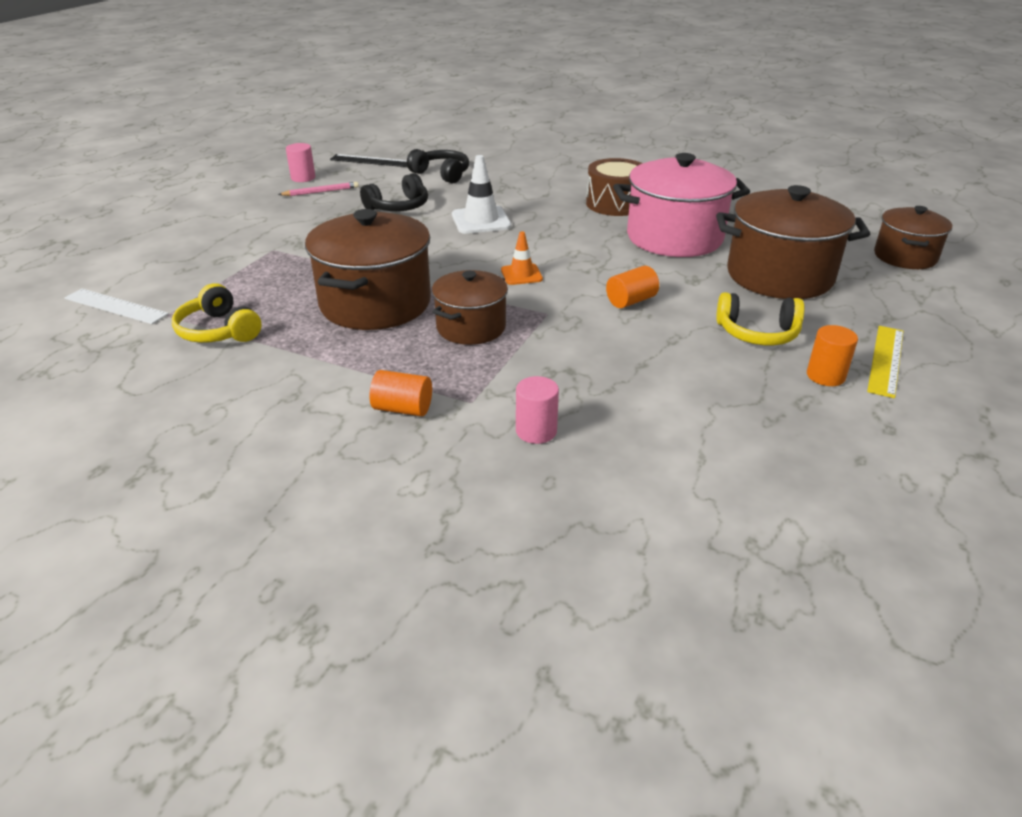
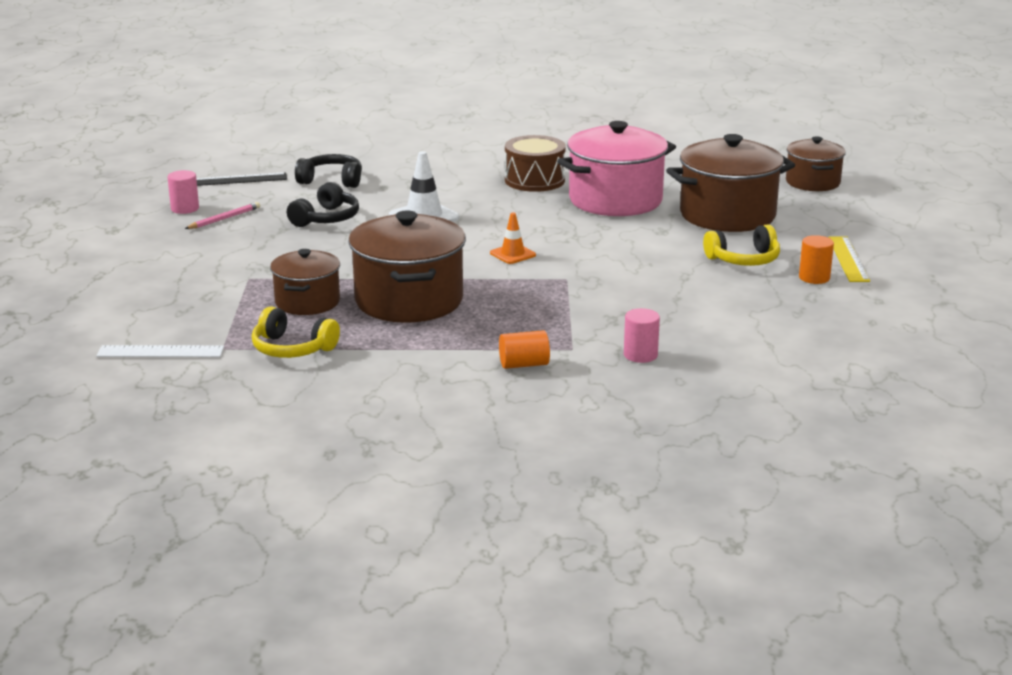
camera: 25 degrees left, 10 degrees down
brown pot [432,270,508,345] -> brown pot moved to [270,249,340,315]
orange cylinder [606,266,659,308] -> none

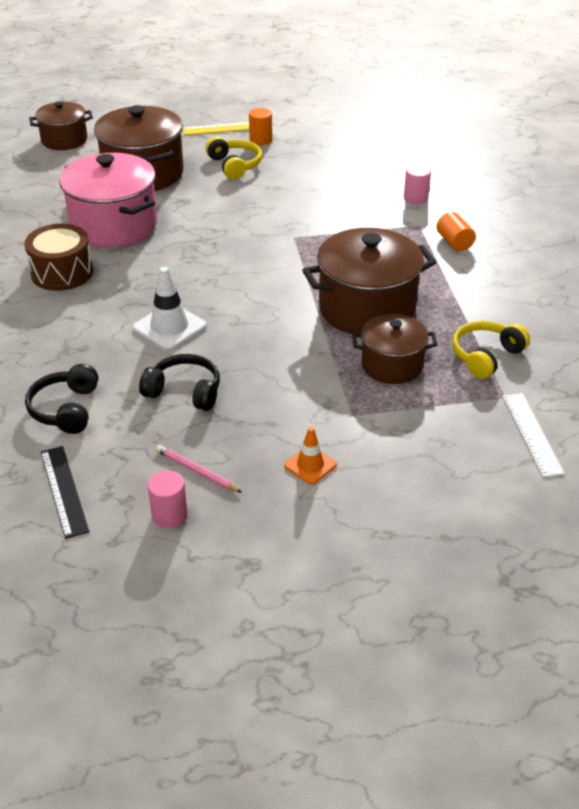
camera: 100 degrees left, 15 degrees up
yellow headphones [252,307,340,358] -> yellow headphones turned 150 degrees counterclockwise [453,320,530,379]
orange traffic cone [490,213,536,264] -> orange traffic cone moved to [284,427,337,485]

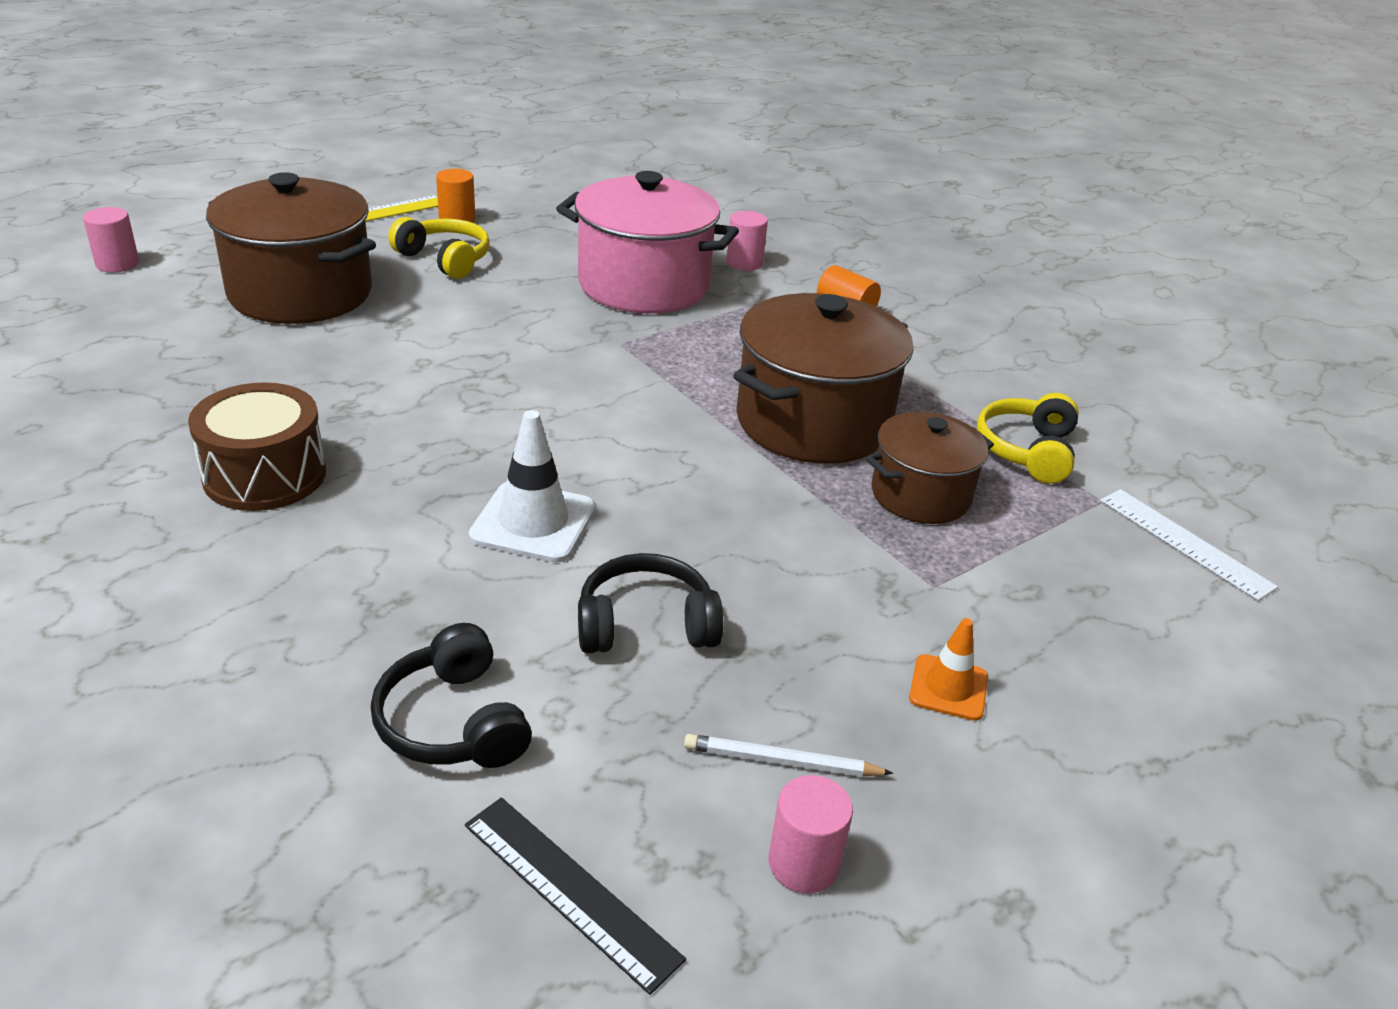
camera: 30 degrees left, 5 degrees down
brown pot [29,101,93,150] -> pink cylinder [83,207,139,272]
pink pot [59,153,157,248] -> pink pot moved to [556,171,739,313]
pink pencil [156,445,242,493] -> white pencil [684,734,893,777]

